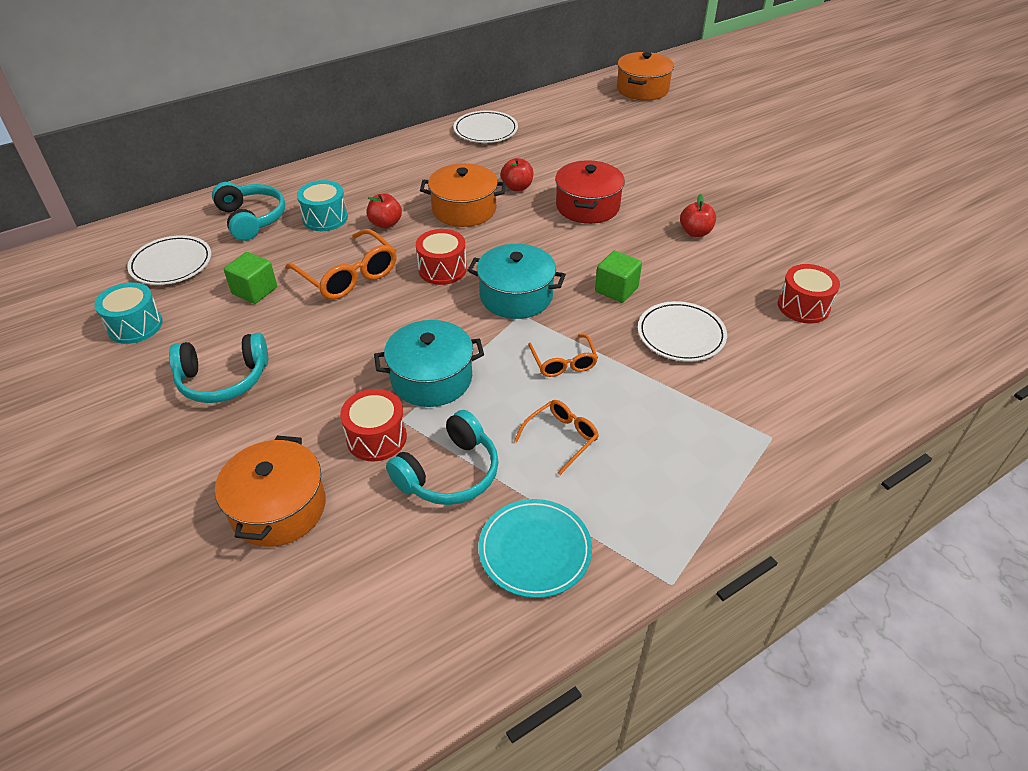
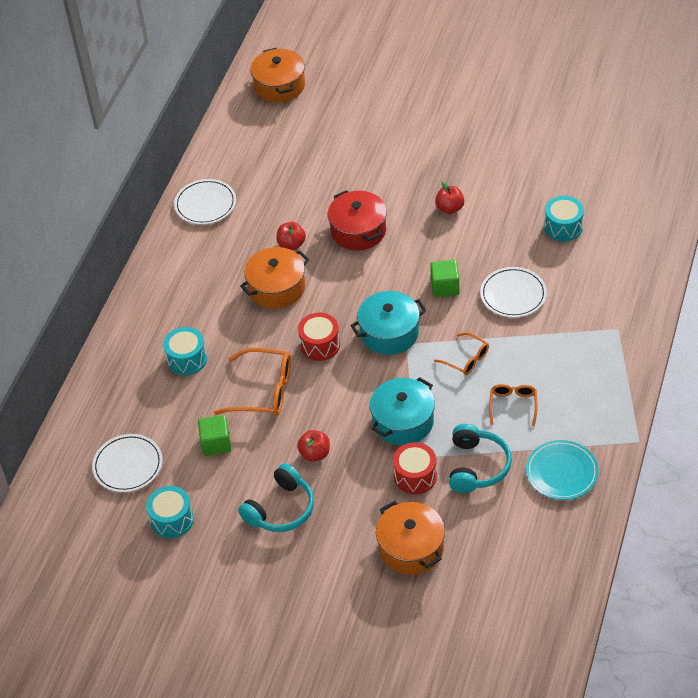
camera: 35 degrees left, 5 degrees up
turquoise headphones [212,182,285,241] -> none
red apple [366,194,402,228] -> red apple moved to [297,430,330,462]
red drum [778,264,840,324] -> turquoise drum [544,196,584,242]

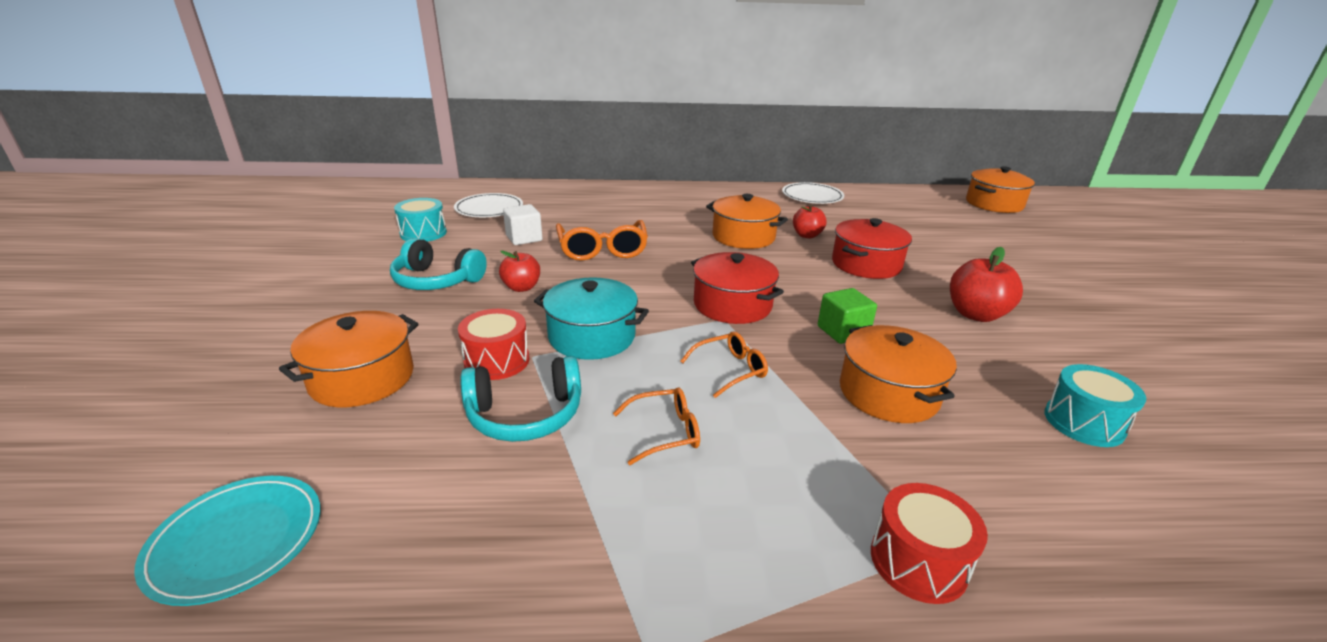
camera: 65 degrees right, 20 degrees down
turquoise drum [163,327,207,375] -> none
green cube [198,415,231,456] -> white cube [503,204,543,245]
red drum [298,313,340,361] -> red drum moved to [871,483,988,604]
turquoise pot [351,291,426,355] -> red pot [691,252,784,324]
orange glasses [434,332,489,375] -> orange glasses turned 135 degrees counterclockwise [680,331,768,398]
red apple [435,181,464,214] -> red apple [950,247,1023,322], size x1.55
white plate [480,267,547,318] -> orange pot [840,325,957,423]
turquoise plate [526,440,599,500] -> turquoise plate moved to [134,476,321,606]

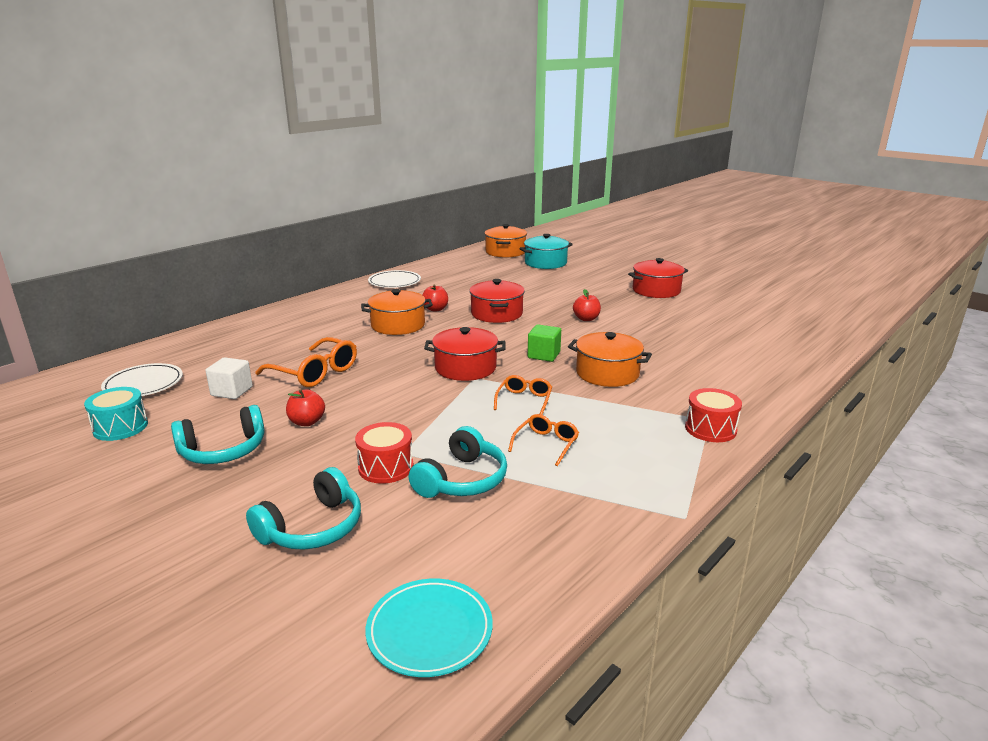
camera: 45 degrees left, 5 degrees down
orange pot [279,311,419,407] -> turquoise headphones [246,467,361,550]
turquoise pot [534,277,649,360] -> turquoise pot moved to [519,234,573,269]
red apple [950,247,1023,322] -> red apple [573,289,601,321], size x0.65
turquoise drum [1044,364,1146,447] -> none
none -> red pot [628,258,688,298]

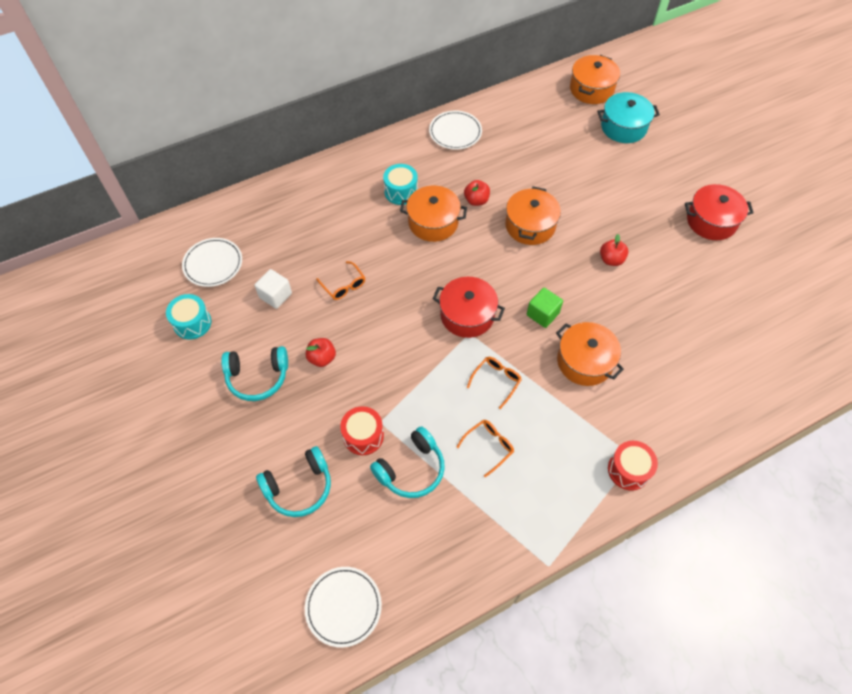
camera: 20 degrees right, 35 degrees up
orange glasses [255,337,357,387] -> orange glasses [316,261,365,300], size x0.59
turquoise plate [366,579,493,677] -> white plate [305,567,382,648]
red pot [469,279,525,323] -> orange pot [505,186,561,245]
none -> turquoise drum [383,164,418,205]

